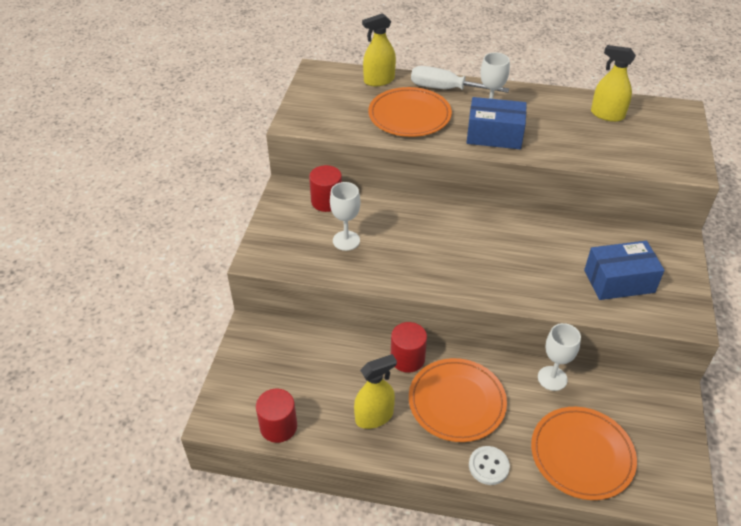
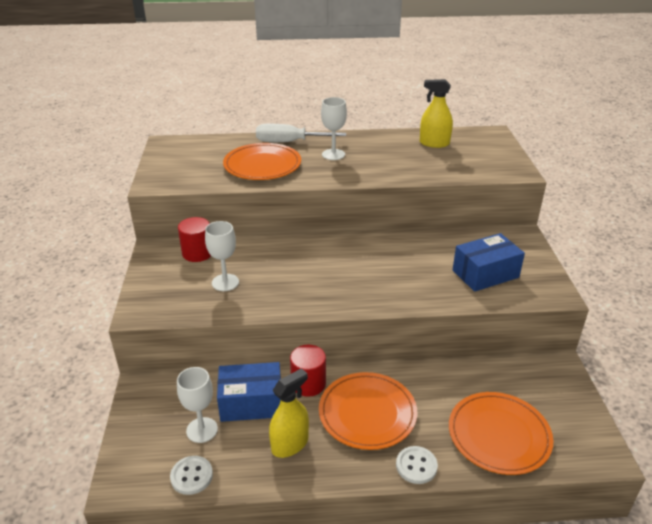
camera: 15 degrees left, 10 degrees down
red cylinder [256,389,297,443] -> white button [170,456,213,495]
yellow spray bottle [362,13,396,86] -> none
blue box [467,97,527,149] -> blue box moved to [217,362,281,422]
white goblet [538,323,581,391] -> white goblet moved to [177,367,218,443]

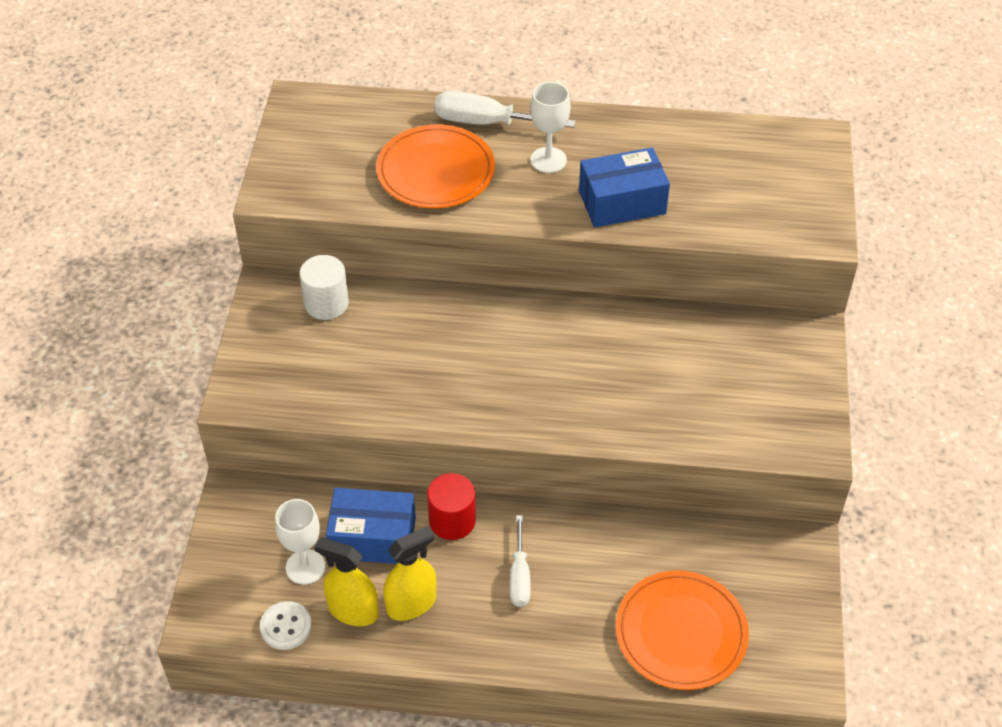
camera: 10 degrees right, 15 degrees up
red cylinder [178,217,211,262] -> white cylinder [299,255,349,320]
white goblet [205,221,239,291] -> none
orange plate [319,372,417,450] -> white screwdriver [510,515,531,607]
white button [396,446,438,484] -> none
yellow spray bottle [420,79,453,148] -> yellow spray bottle moved to [315,537,379,626]
blue box [453,233,525,292] -> blue box moved to [579,147,670,228]

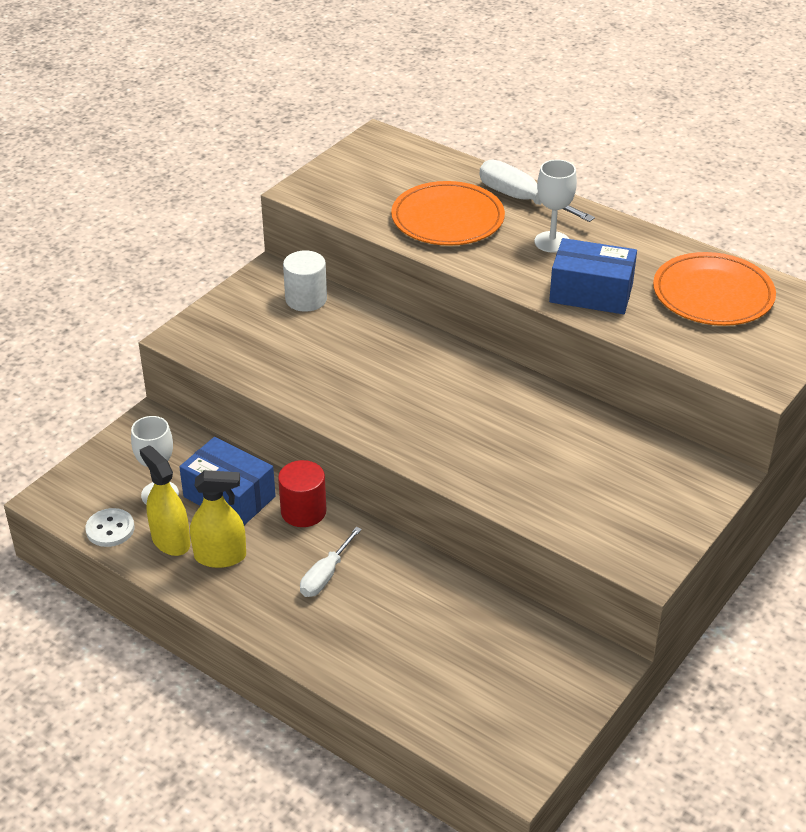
camera: 30 degrees right, 10 degrees down
orange plate [616,570,749,690] -> orange plate moved to [653,252,776,326]

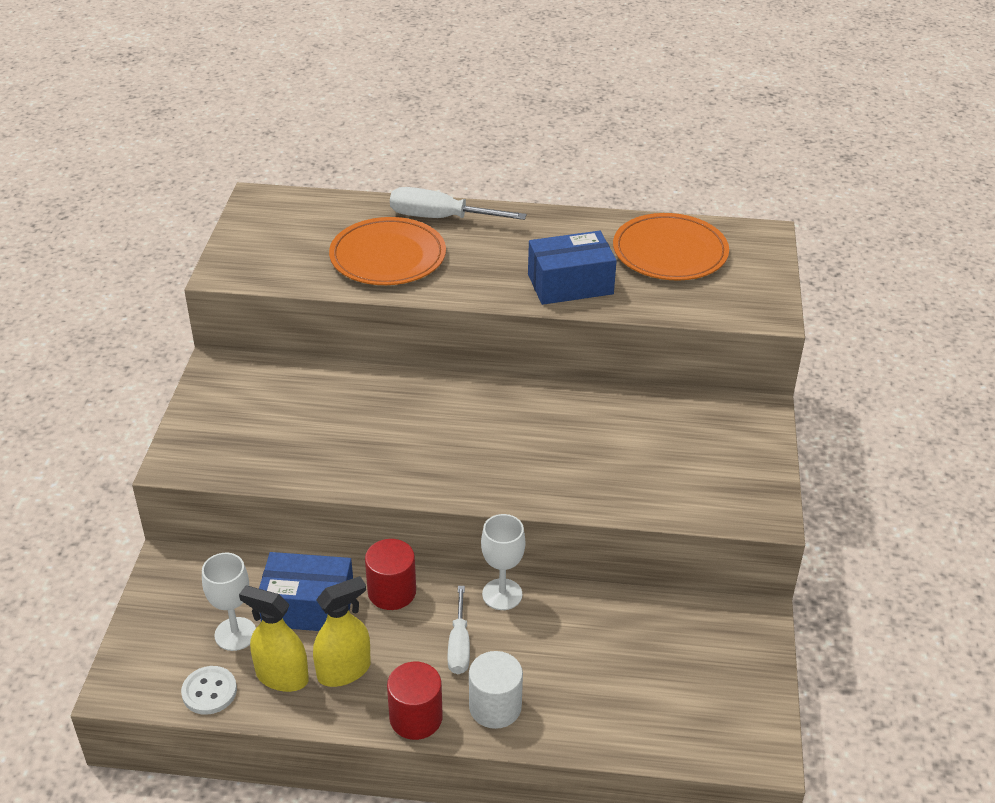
camera: 30 degrees left, 0 degrees up
white cylinder [283,250,327,312] -> white cylinder moved to [469,651,523,729]
white goblet [534,160,577,253] -> white goblet moved to [481,514,525,610]
none -> red cylinder [387,662,443,740]

